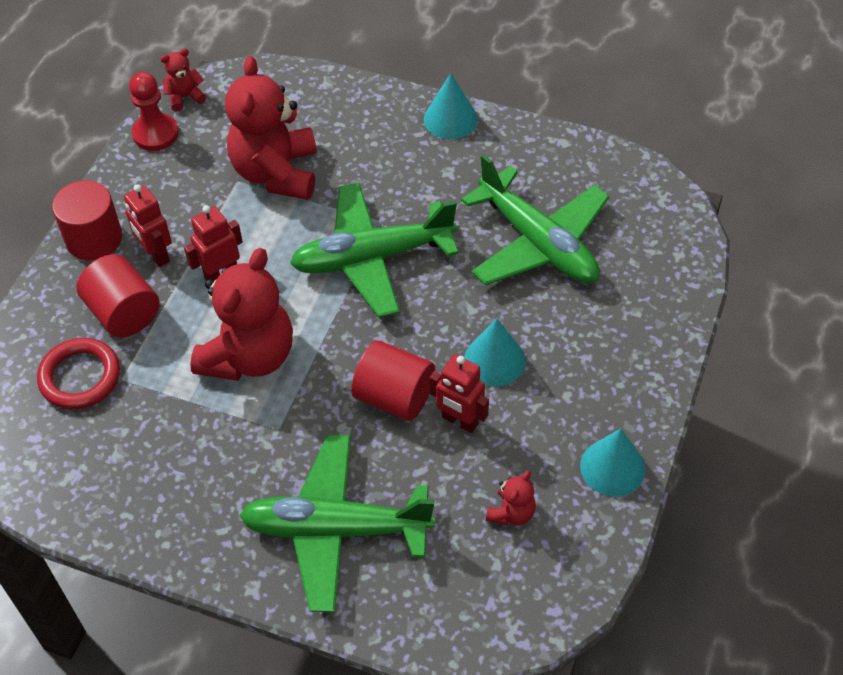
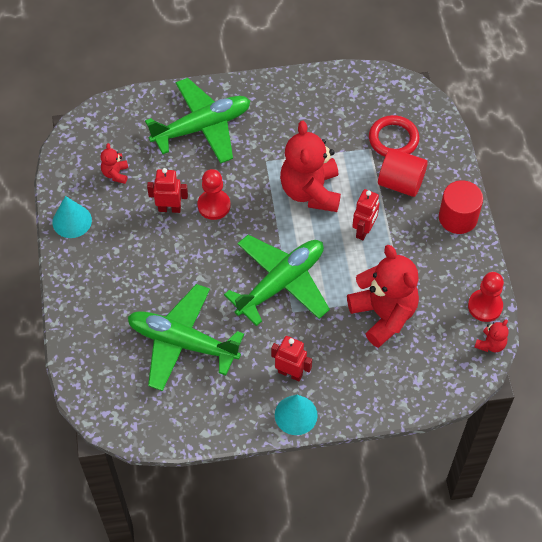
camera: 150 degrees right, 5 degrees up
red robot [124,184,172,267] -> red robot moved to [271,336,312,381]
red cylinder [351,340,435,421] -> red pawn [197,169,231,220]
turquoise cone [464,319,526,386] -> none

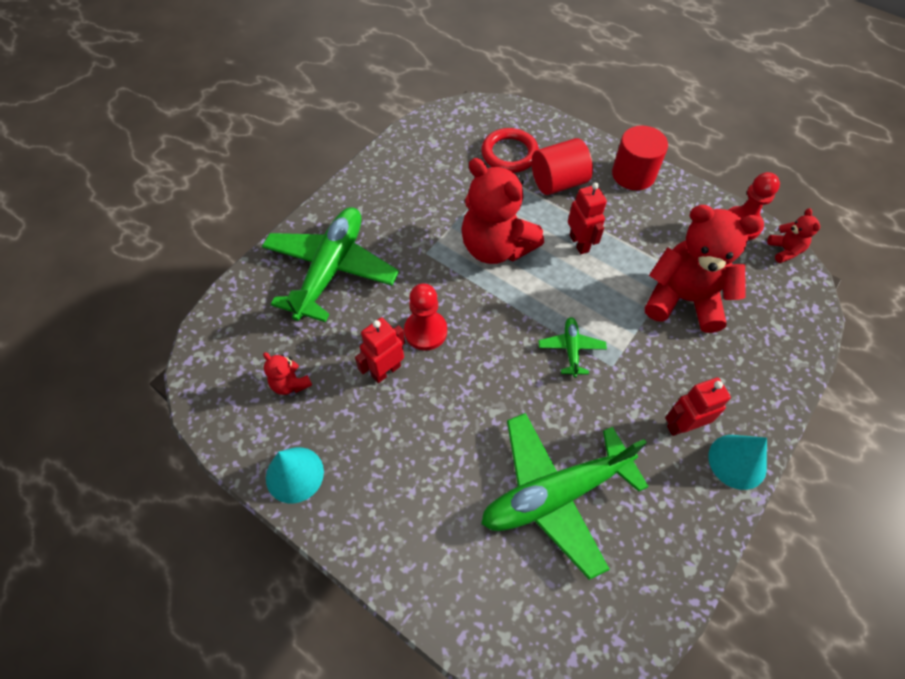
camera: 45 degrees left, 0 degrees up
green plane [224,235,330,326] -> green plane [539,317,607,378], size x0.45

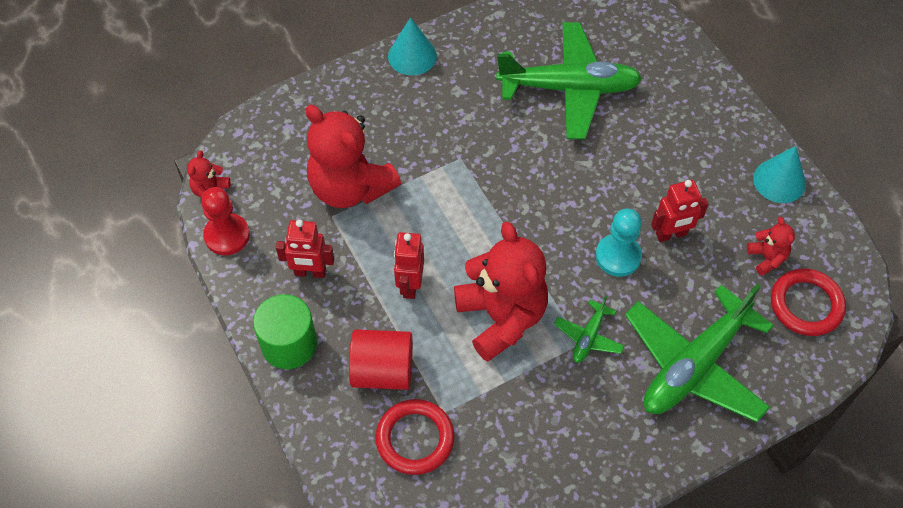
camera: 155 degrees left, 0 degrees up
red pawn [404,283,447,351] -> turquoise pawn [596,208,642,277]
green plane [539,317,607,378] -> green plane moved to [554,296,625,363]
red cylinder [612,126,668,190] -> green cylinder [253,294,317,369]
red robot [665,378,731,436] -> red robot moved to [276,220,334,278]
none -> red ring [771,268,846,336]

